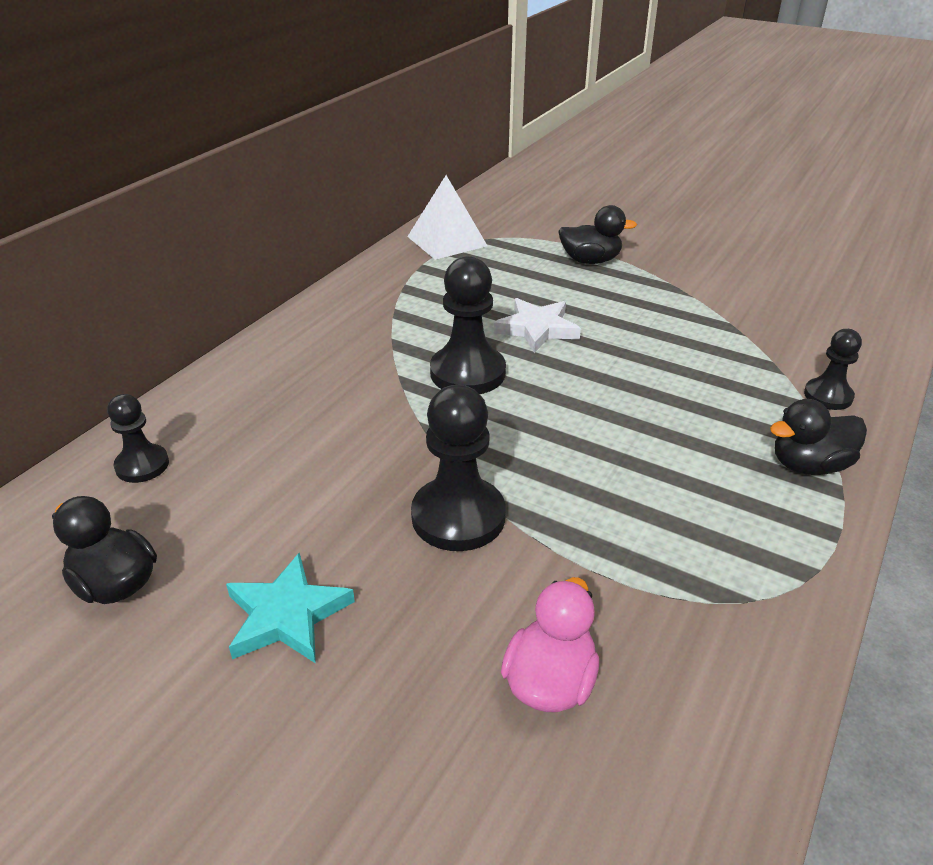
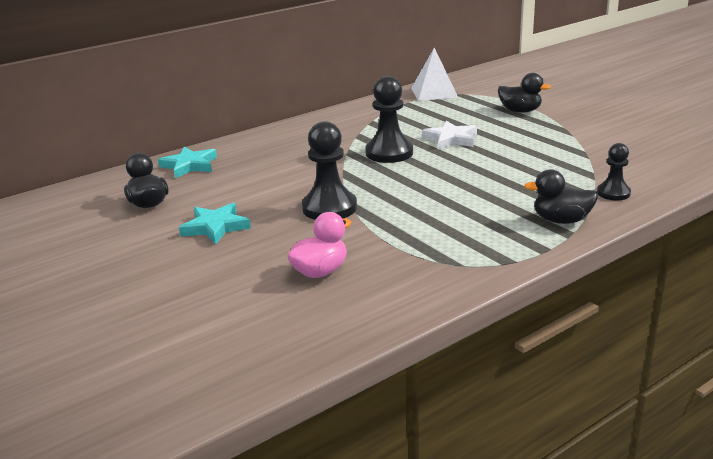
camera: 25 degrees right, 10 degrees down
black pawn [107,394,169,483] -> turquoise star [158,147,217,178]

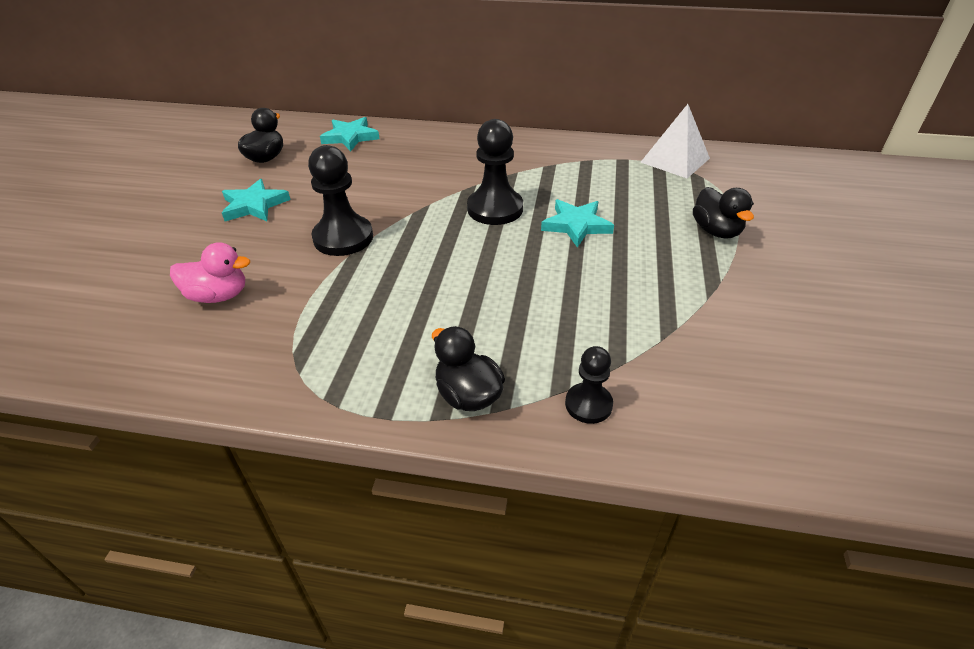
camera: 45 degrees right, 15 degrees up
white star [422,121,477,150] -> turquoise star [541,199,614,247]

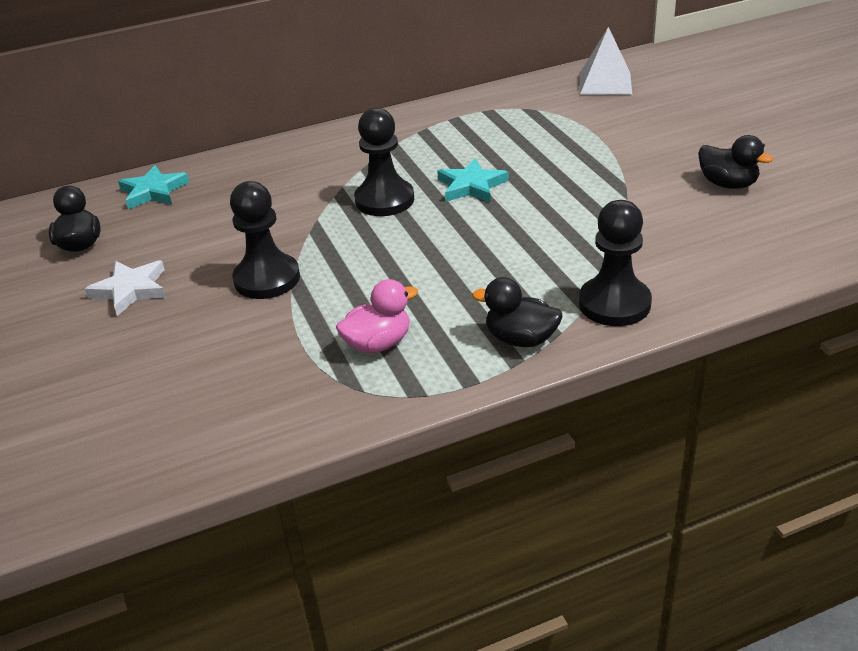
camera: 30 degrees left, 5 degrees down
pink duck [170,242,250,303] -> pink duck moved to [336,279,418,354]
turquoise star [222,179,290,221] -> white star [85,260,166,316]
black pawn [565,346,613,424] -> black pawn [579,200,652,326], size x1.70
white pyramid [640,104,710,178] -> white pyramid moved to [580,27,632,95]
black duck [693,187,754,239] -> black duck moved to [698,135,773,189]

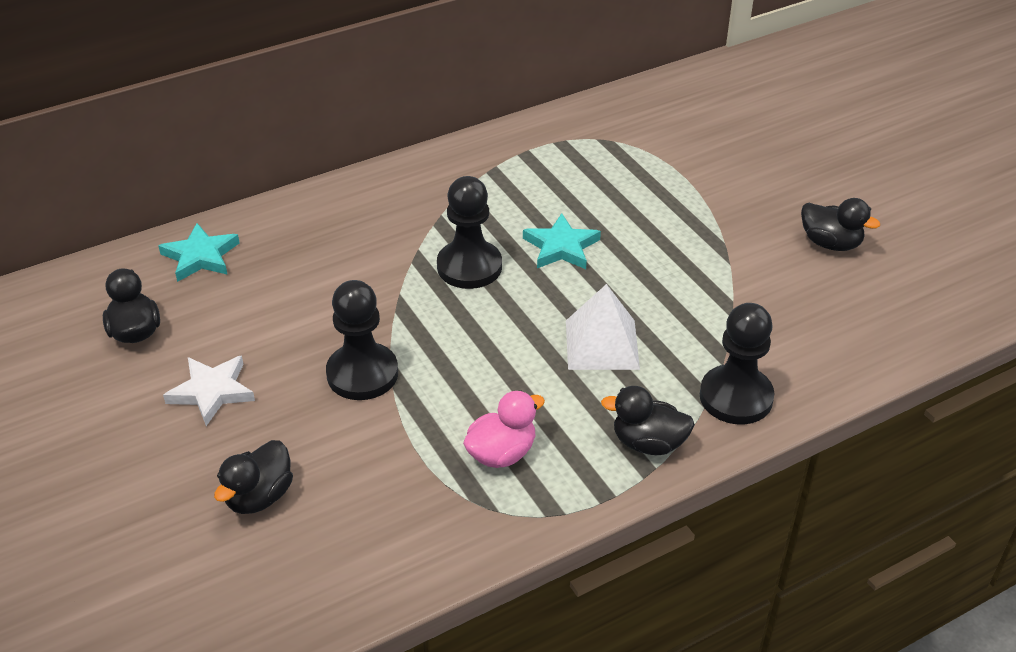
camera: 10 degrees left, 5 degrees up
white pyramid [580,27,632,95] -> white pyramid moved to [566,284,640,370]
none -> black duck [214,440,293,514]

